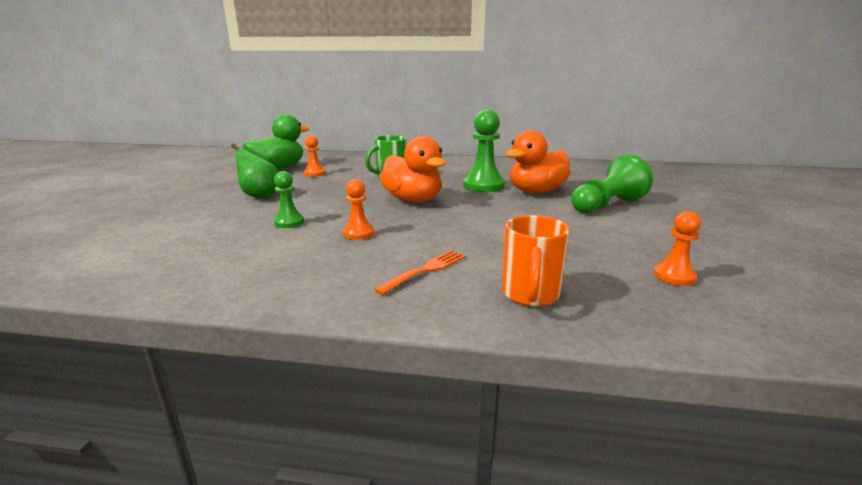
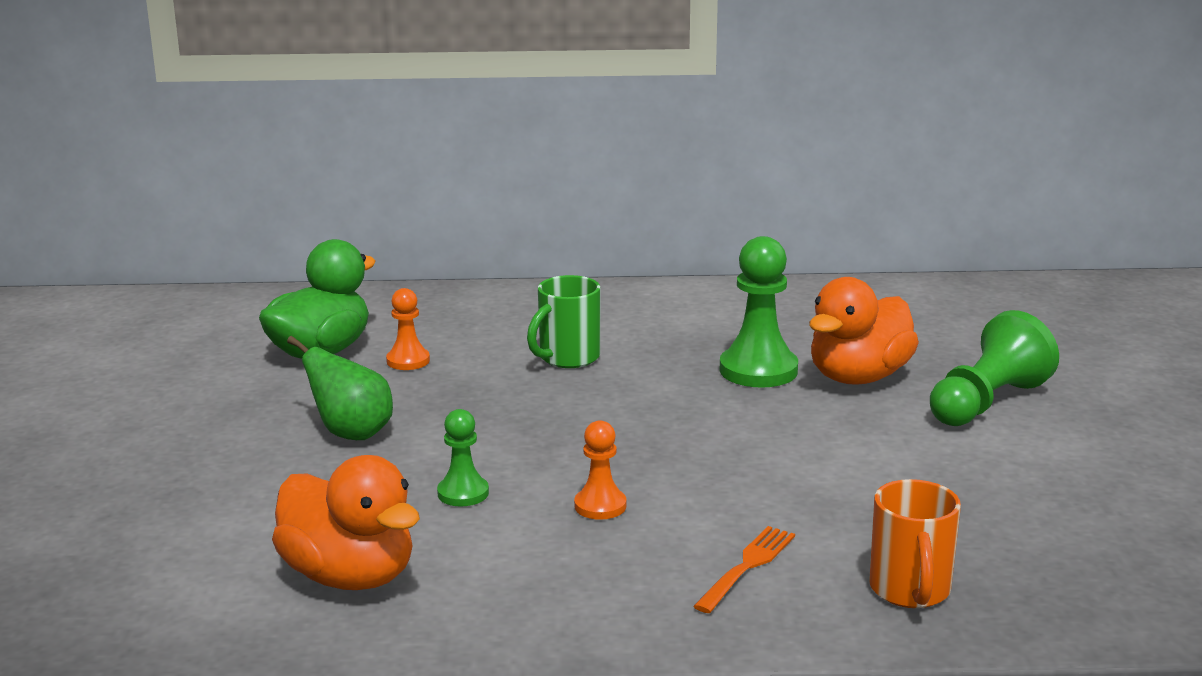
camera: 10 degrees left, 0 degrees up
orange duck [380,136,446,202] -> orange duck moved to [272,455,420,590]
orange pawn [653,211,701,286] -> none

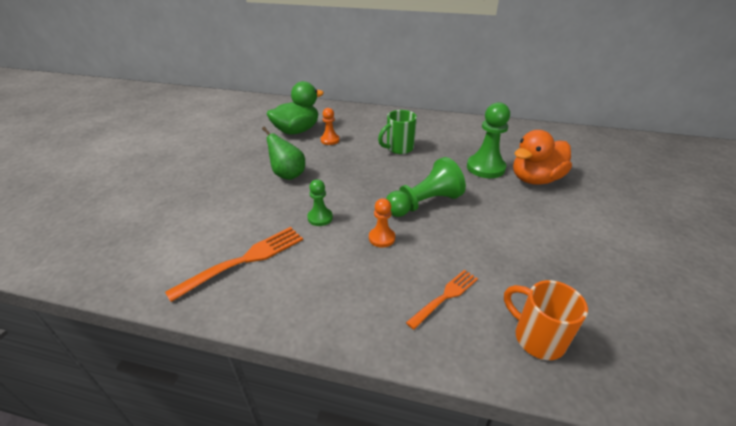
camera: 15 degrees right, 15 degrees up
orange duck [272,455,420,590] -> orange fork [165,227,303,302]
orange mug [870,479,961,608] -> orange mug turned 120 degrees clockwise [504,280,588,360]
green pawn [930,310,1059,426] -> green pawn moved to [386,157,466,217]

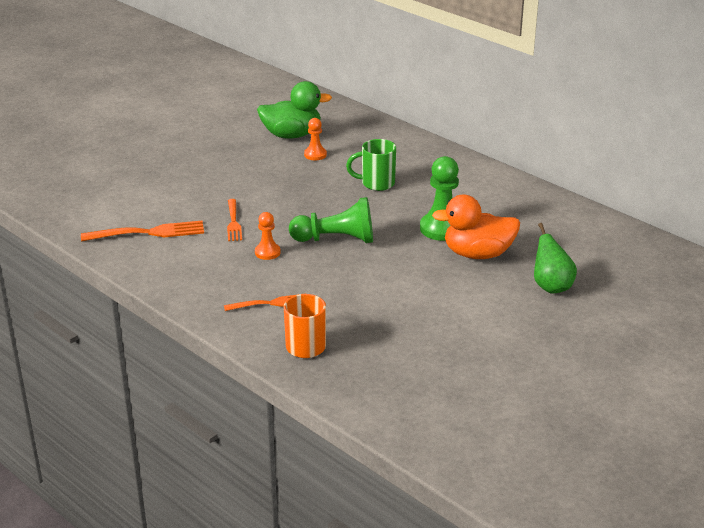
camera: 30 degrees right, 5 degrees down
green pear [262,127,305,180] -> green pear moved to [534,223,577,293]
green pawn [307,179,333,226] -> orange fork [227,199,242,241]

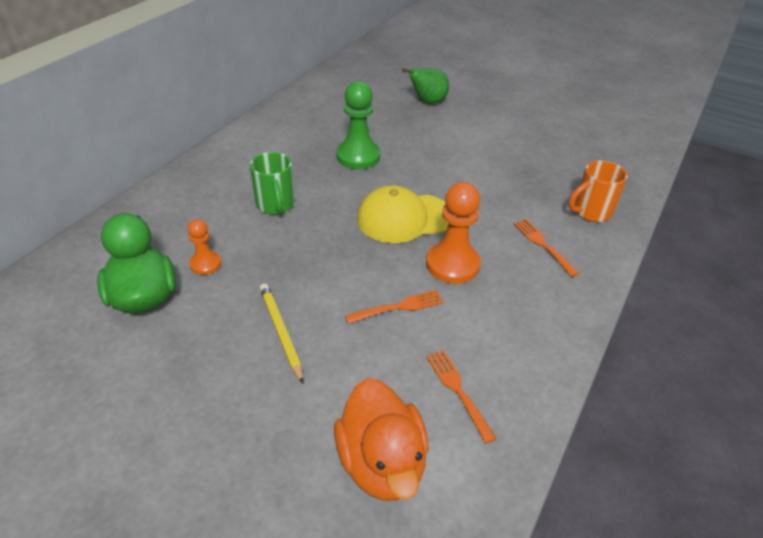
camera: 105 degrees left, 10 degrees up
orange fork [81,221,204,241] -> orange fork [426,350,497,444], size x0.64
orange pawn [255,212,281,260] -> orange pawn [426,182,481,284], size x1.79
green pawn [289,197,373,243] -> yellow cap [357,186,449,243]
orange duck [432,194,520,259] -> orange duck moved to [334,378,429,501]
none -> yellow pencil [260,284,304,383]

